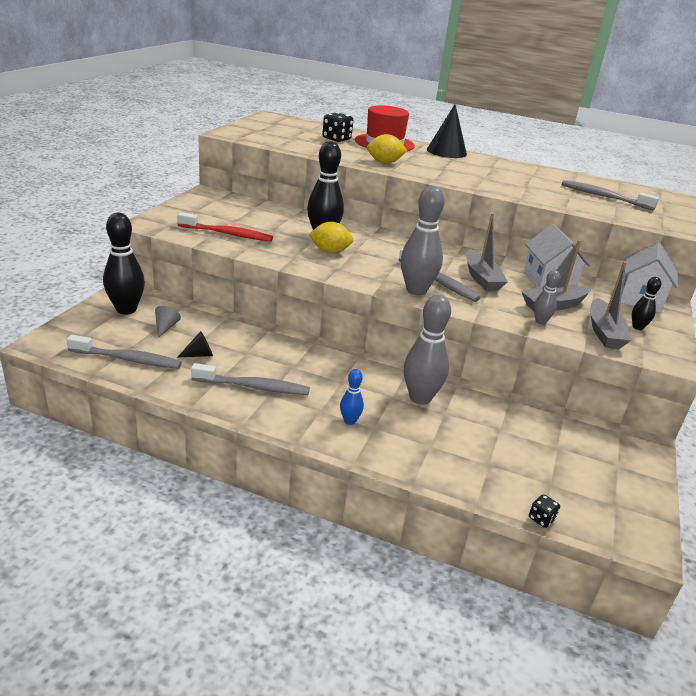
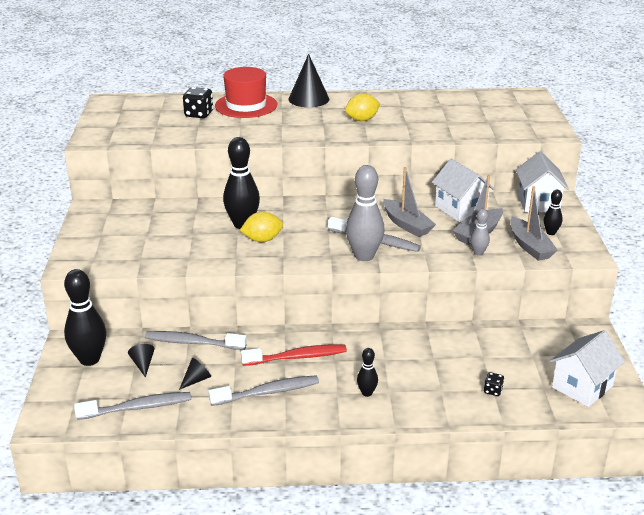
camera: 20 degrees left, 0 degrees up
grey cone [155,306,181,338] -> black cone [128,344,154,378]
red toothbrush [177,212,273,241] -> red toothbrush moved to [241,345,347,366]
blue bowling pin [340,369,364,425] -> black bowling pin [357,348,378,397]
yellow lemon [367,134,407,164] -> yellow lemon moved to [345,93,380,121]
grey bowling pin [404,295,451,405] -> none
black dice [529,494,560,528] -> black dice moved to [484,372,504,396]
grey toothbrush [562,180,659,211] -> grey toothbrush moved to [145,331,247,350]
none -> white house [550,330,625,407]

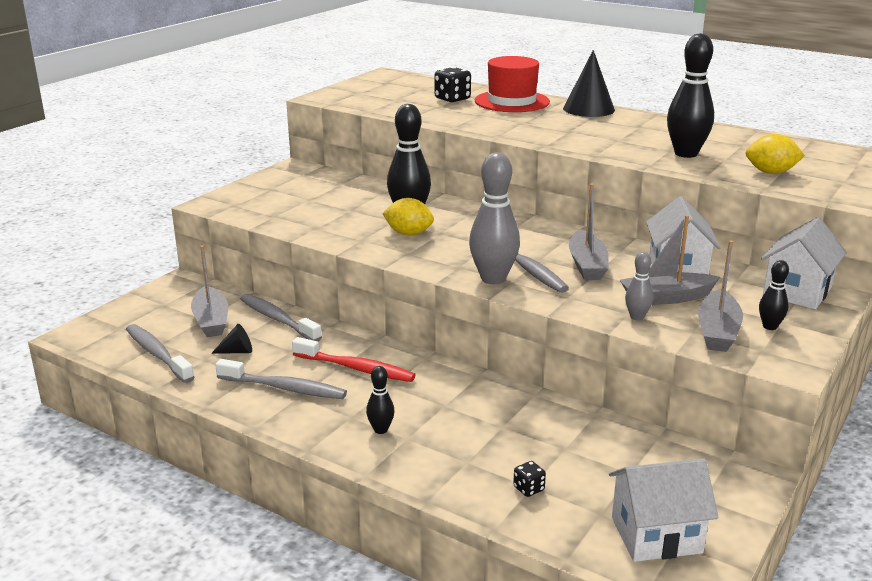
camera: 35 degrees right, 5 degrees down
black bowling pin [64,269,106,366] -> black bowling pin moved to [667,33,714,158]
grey toothbrush [74,392,191,420] -> grey toothbrush turned 150 degrees counterclockwise [126,324,194,383]
black cone [128,344,154,378] -> grey boat [191,245,228,337]
yellow lemon [345,93,380,121] -> yellow lemon moved to [745,134,805,174]

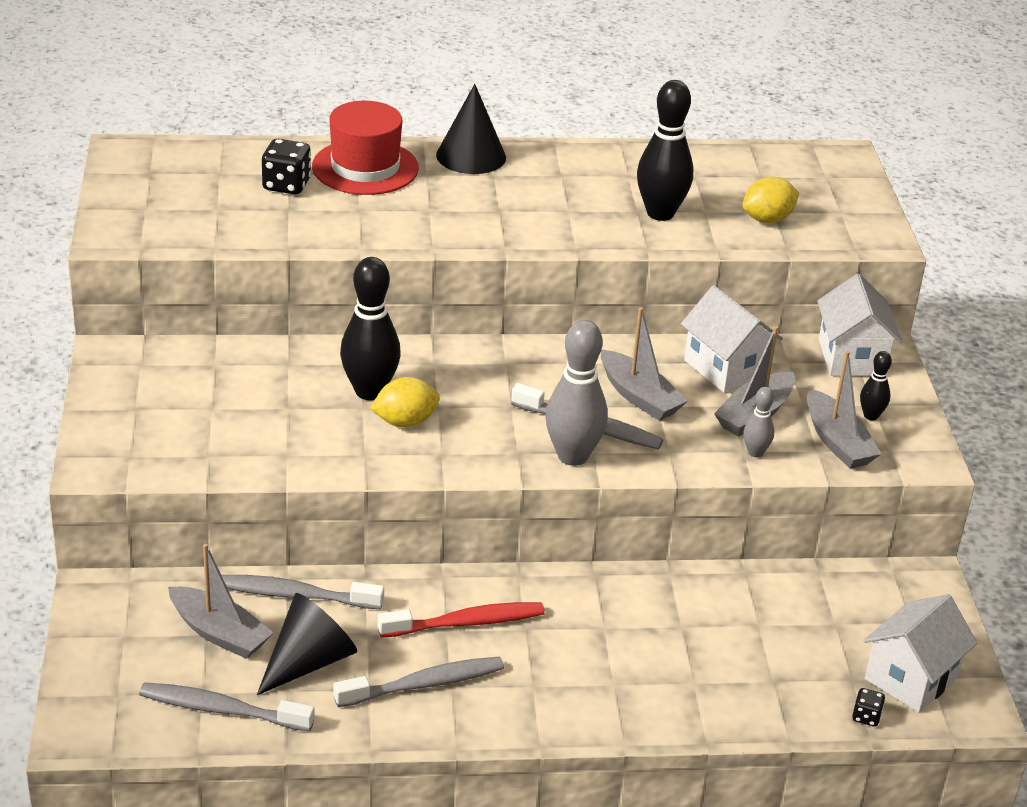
camera: 40 degrees left, 10 degrees up
black cone [211,324,252,354] -> black cone [257,593,357,695], size x1.98
black bowling pin [366,366,395,434] -> none
black dice [513,461,546,497] -> black dice moved to [852,688,885,727]

